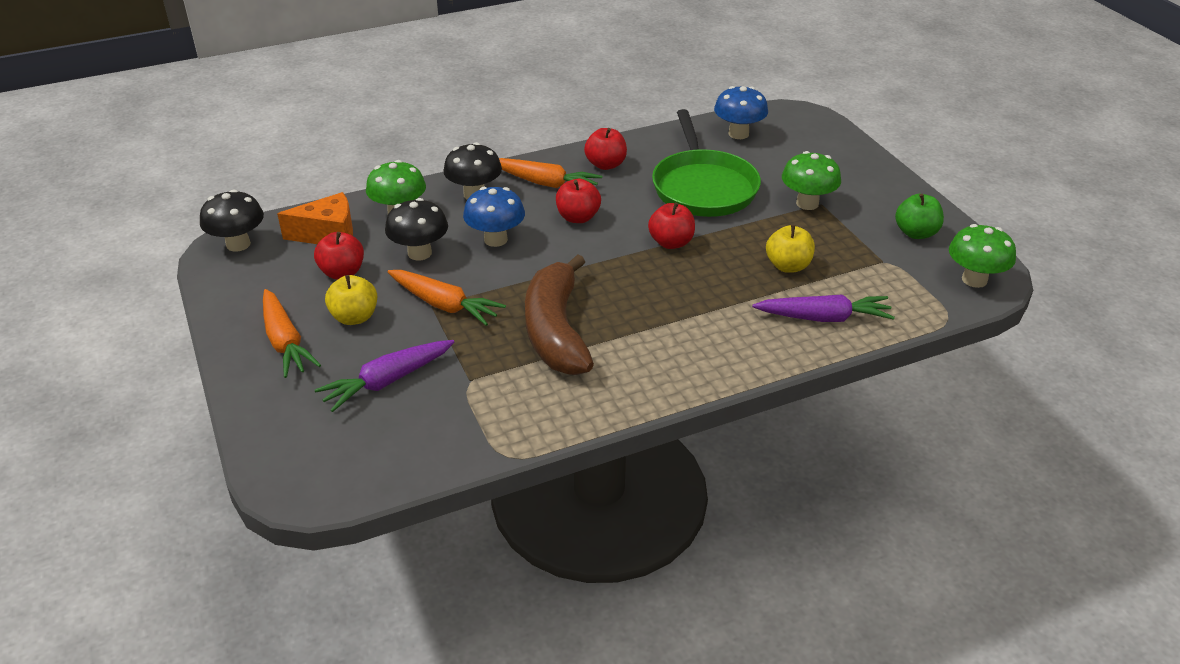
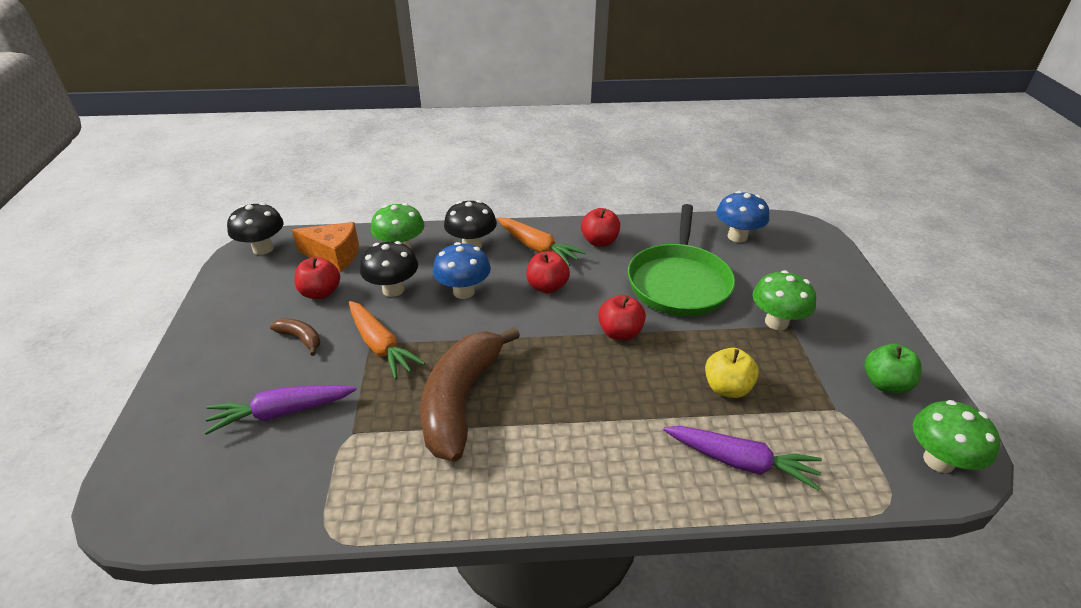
camera: 20 degrees right, 0 degrees up
orange carrot [263,289,321,378] -> none
yellow apple [325,275,377,325] -> brown banana [270,319,321,356]

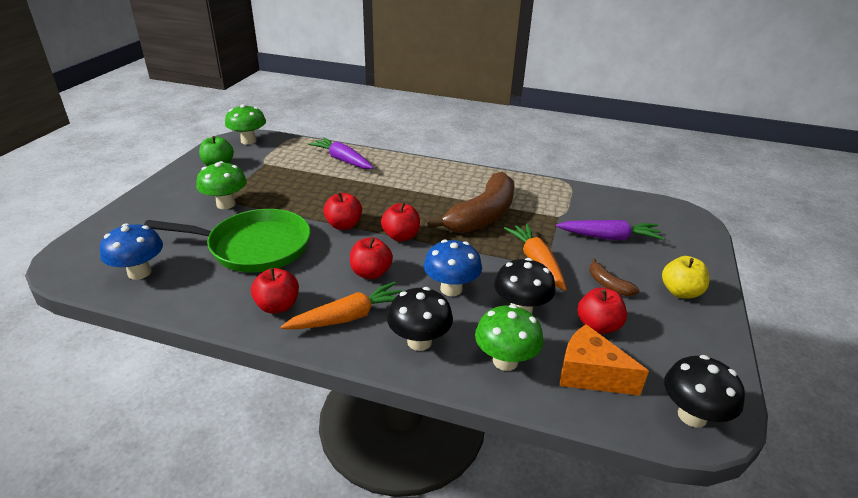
camera: 160 degrees left, 5 degrees down
orange carrot [497,218,586,266] -> orange carrot turned 90 degrees clockwise [281,282,402,329]
green pan [628,204,735,316] -> green pan turned 60 degrees clockwise [144,209,311,272]
yellow apple [705,348,759,398] -> yellow apple moved to [662,256,709,299]
none -> red apple [381,202,420,242]

